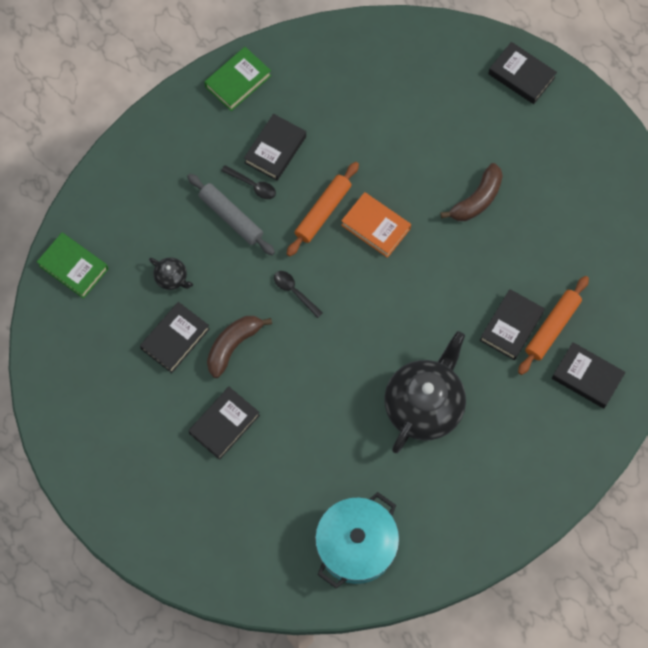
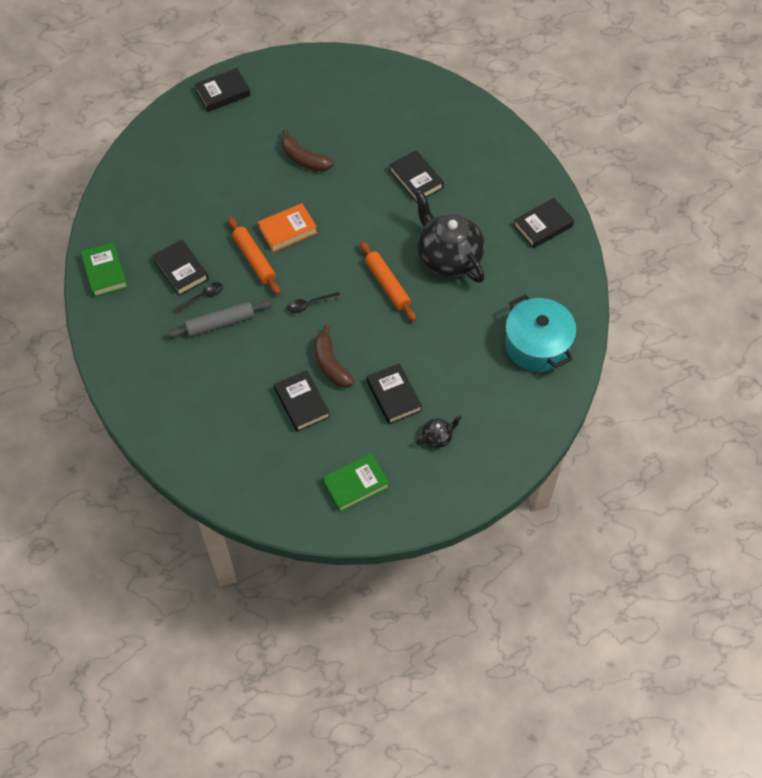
camera: 65 degrees left, 10 degrees down
green book [37,233,108,299] -> green book moved to [322,453,389,512]
black teapot [149,257,193,290] -> black teapot moved to [416,415,462,448]
brown banana [440,163,503,221] -> brown banana turned 150 degrees clockwise [281,129,334,172]
orange rolling pin [518,276,589,375] -> orange rolling pin moved to [360,241,416,322]
black book [552,342,626,409] -> black book moved to [513,198,574,249]

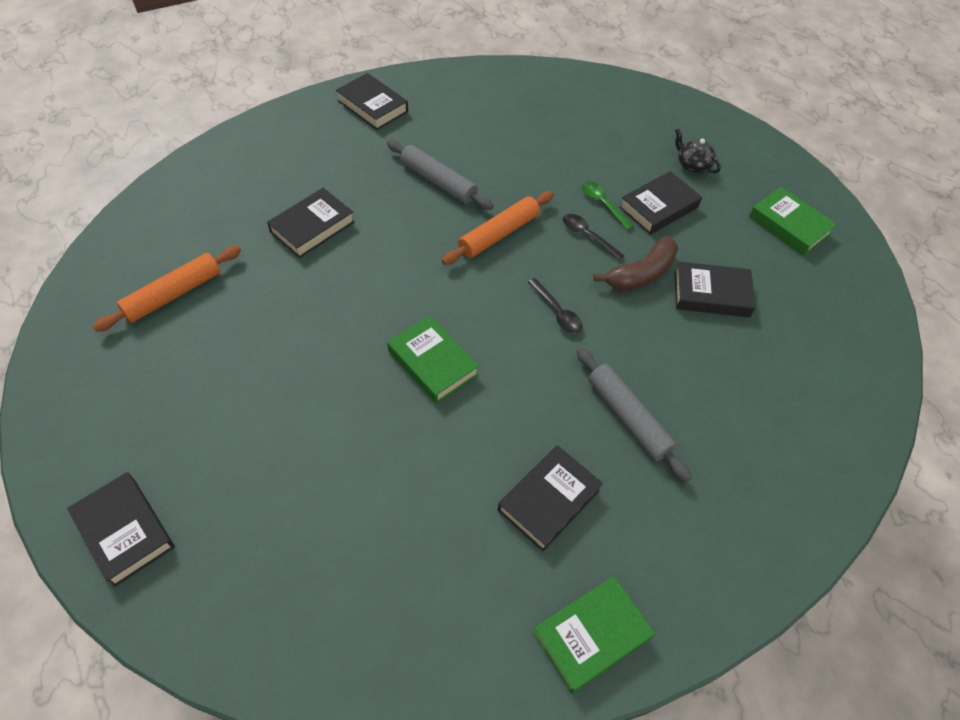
camera: 105 degrees left, 5 degrees down
black spoon [173,282,223,314] -> black spoon moved to [563,214,624,261]
orange rolling pin [228,217,280,295] -> orange rolling pin moved to [92,246,241,332]
orange book [258,203,317,252] -> green book [387,315,479,404]
black book [274,370,330,432] -> black book turned 45 degrees clockwise [674,261,756,317]
brown banana [281,129,334,172] -> none
black teapot [415,190,485,283] -> grey rolling pin [387,140,494,210]
turquoise pot [505,294,576,372] -> none
none -> green spoon [582,181,634,230]

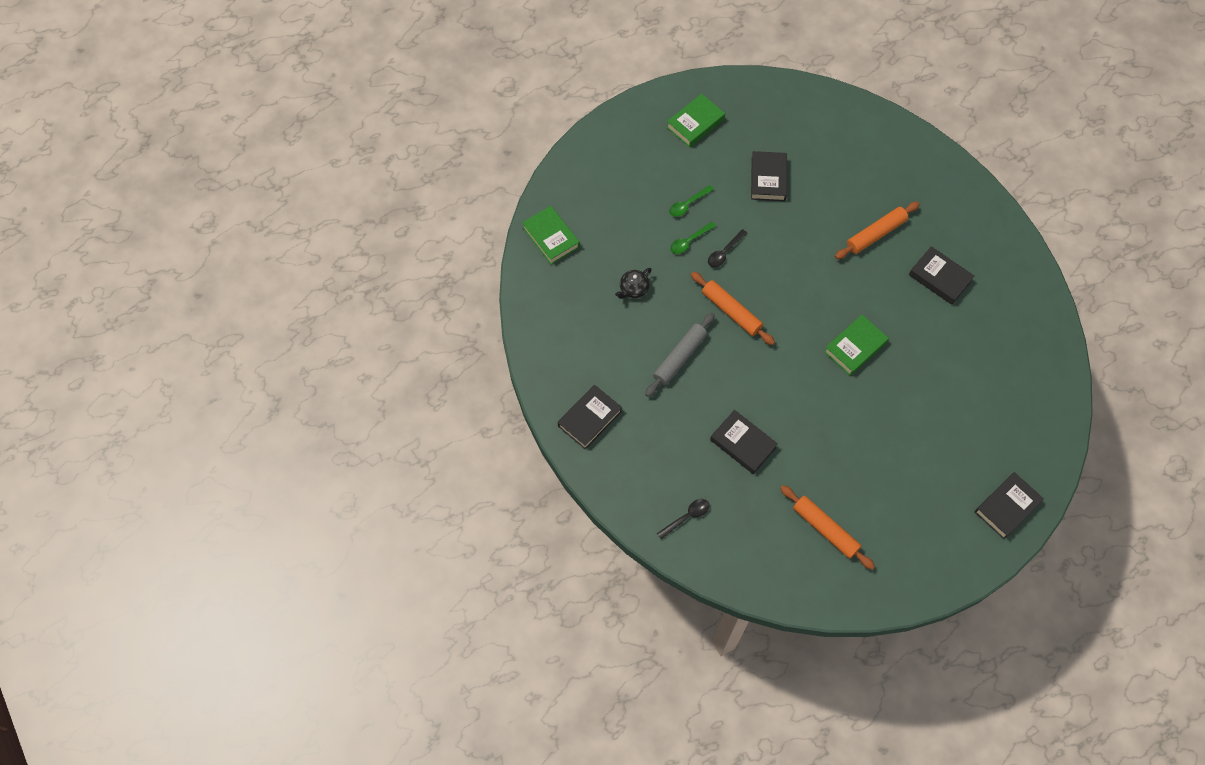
camera: 90 degrees left, 10 degrees up
black spoon [528,278,582,334] -> black spoon moved to [657,499,709,539]
green book [533,576,655,694] -> green book moved to [522,206,580,265]
grey rolling pin [577,347,692,482] -> orange rolling pin [835,202,920,259]
brown banana [593,236,678,291] -> none
black book [619,171,702,235] -> green spoon [669,185,714,217]
black teapot [675,128,721,173] -> black teapot moved to [615,268,652,299]

